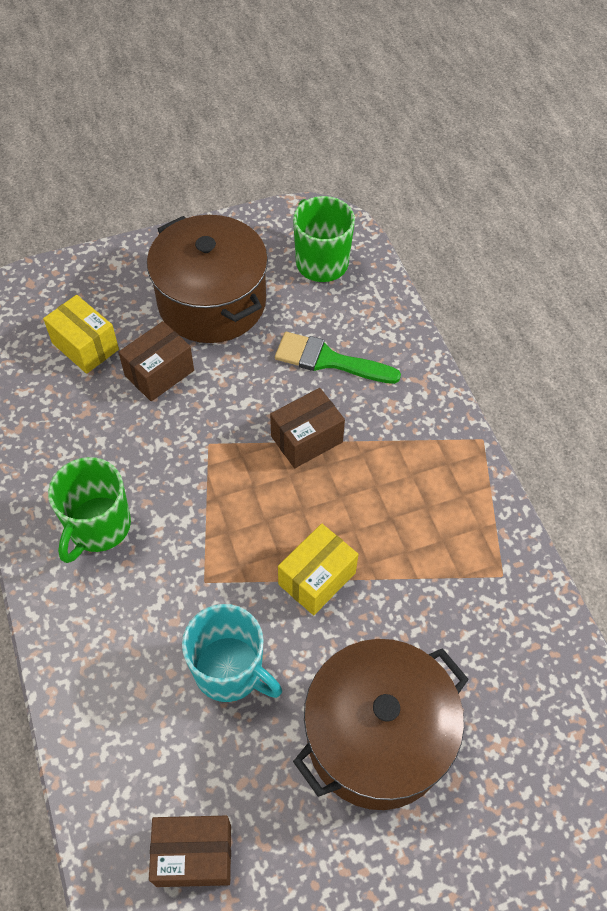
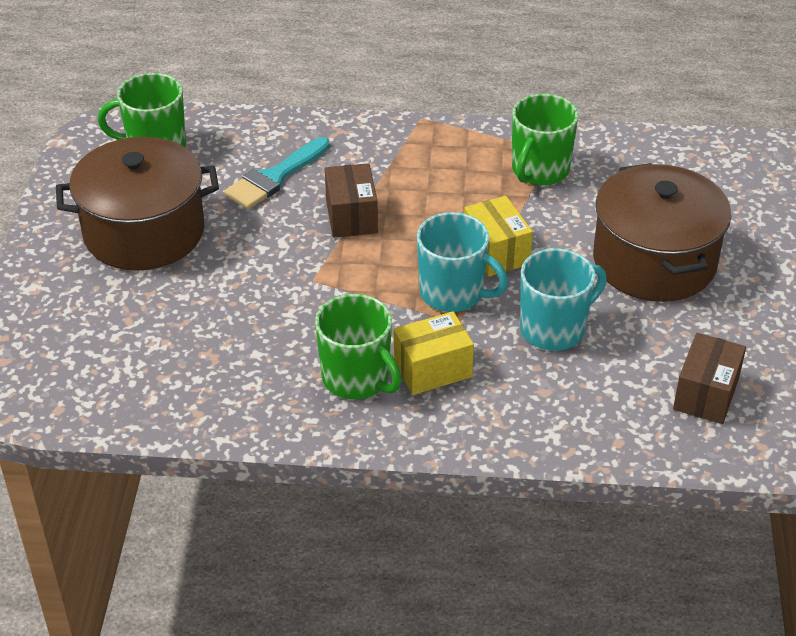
camera: 65 degrees left, 15 degrees down
yellow box [43,295,119,374] -> yellow box moved to [394,311,474,395]
brown box [119,321,194,401] -> none
green brush [275,332,401,384] -> turquoise brush [224,137,330,209]
none -> turquoise mug [417,212,508,312]
none -> green mug [512,94,579,186]

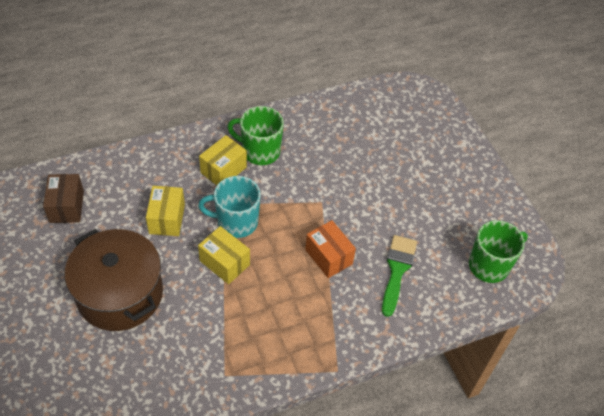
camera: 150 degrees right, 10 degrees up
brown pot [56,137,219,271] -> none
turquoise brush [224,137,330,209] -> green brush [382,235,417,317]
brown box [325,163,378,238] -> orange box [305,220,356,278]
green mug [512,94,579,186] -> none
turquoise mug [520,248,607,351] -> yellow box [146,186,185,236]

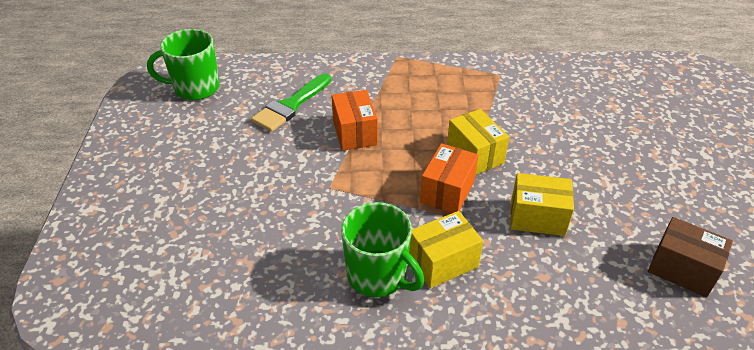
camera: 155 degrees left, 10 degrees down
brown box [43,174,84,223] -> brown box turned 75 degrees counterclockwise [648,217,733,297]
brown pot [65,229,163,331] -> none
yellow box [146,186,185,236] -> yellow box turned 75 degrees clockwise [511,173,574,236]
turquoise mug [198,176,261,238] -> orange box [420,143,478,213]

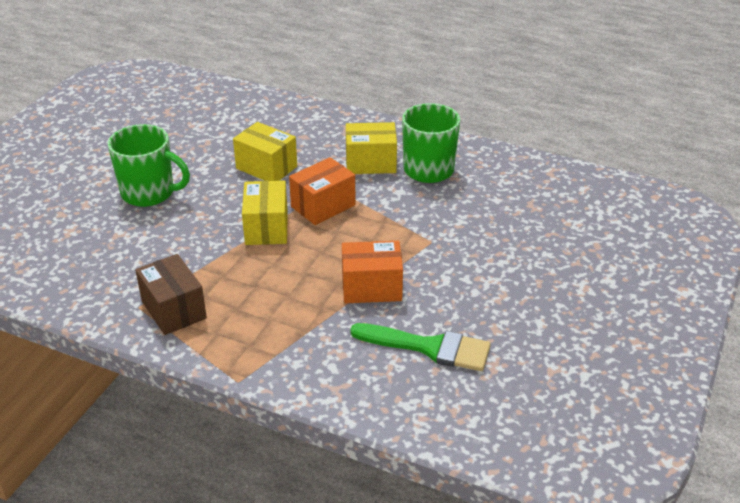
camera: 155 degrees left, 5 degrees down
green mug [147,29,220,100] -> green mug moved to [108,124,190,207]
green brush [251,73,331,132] -> green brush turned 45 degrees clockwise [350,323,491,371]
orange box [332,90,378,151] -> orange box turned 75 degrees clockwise [342,241,403,303]
brown box [648,217,733,297] -> brown box moved to [135,254,207,335]

